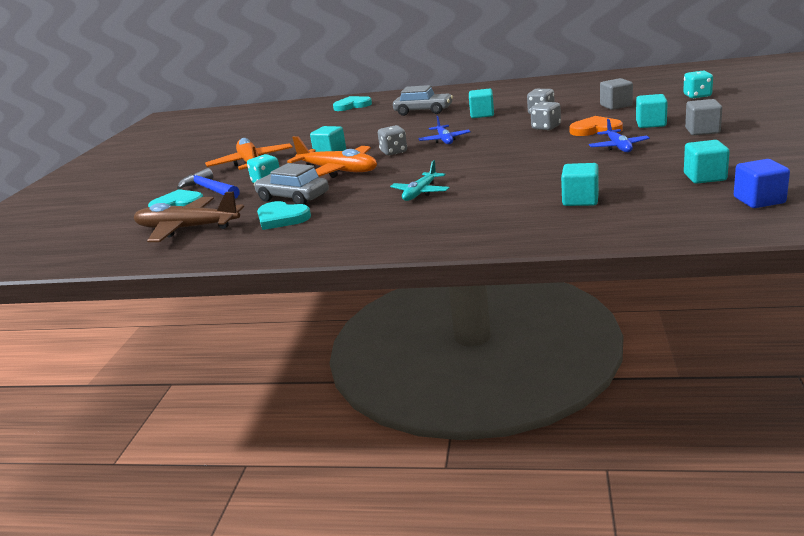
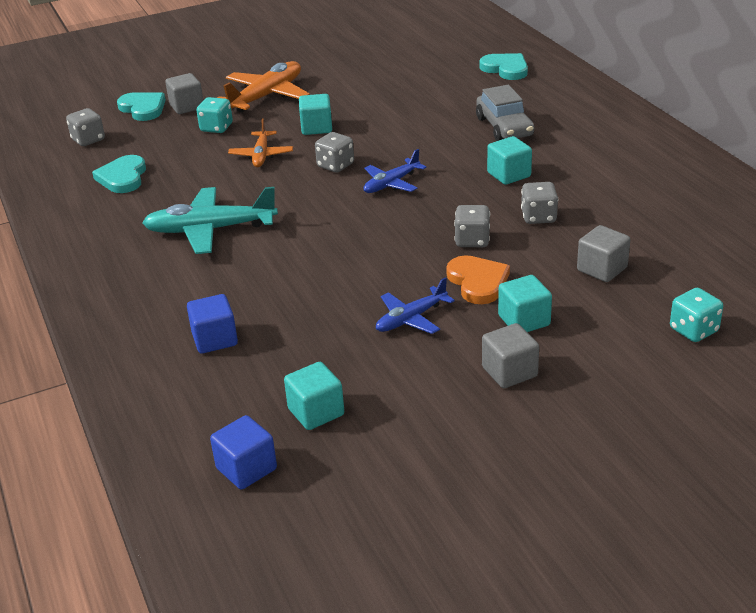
camera: 55 degrees right, 10 degrees up
brown plane [134,192,244,242] -> grey dice [66,108,105,146]
blue hammer [177,168,240,199] -> grey cube [165,73,203,114]
grey car [254,163,329,205] -> none
orange plane [287,136,377,178] -> orange plane [228,118,293,167], size x0.59
turquoise plane [390,160,450,201] -> turquoise plane [142,187,278,254], size x1.69
turquoise cube [561,163,599,206] -> blue cube [187,294,238,353]

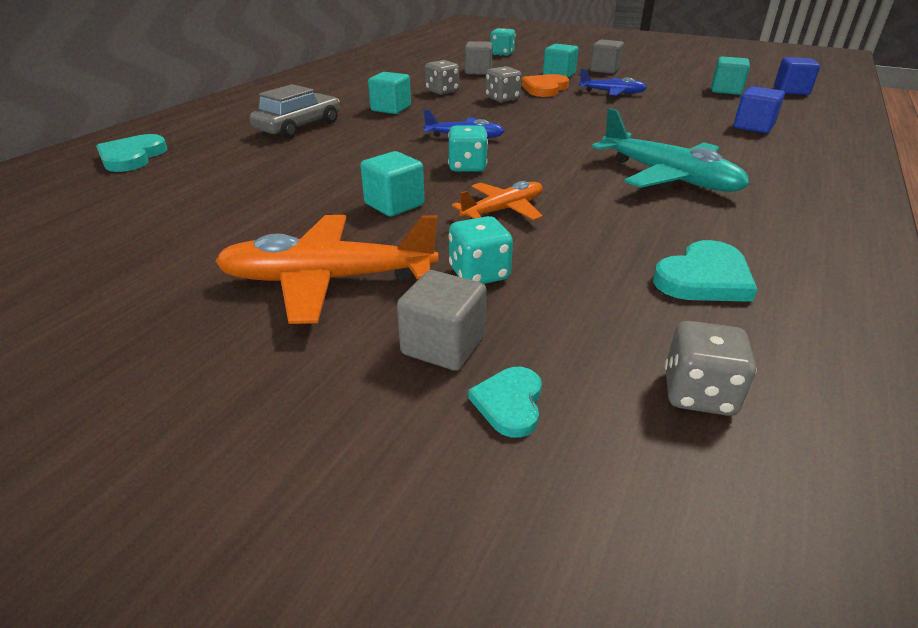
camera: 130 degrees left, 0 degrees up
turquoise heart [117,92,166,121] -> turquoise heart [468,367,542,437], size x0.62
grey dice [315,132,354,173] -> turquoise dice [448,126,488,172]

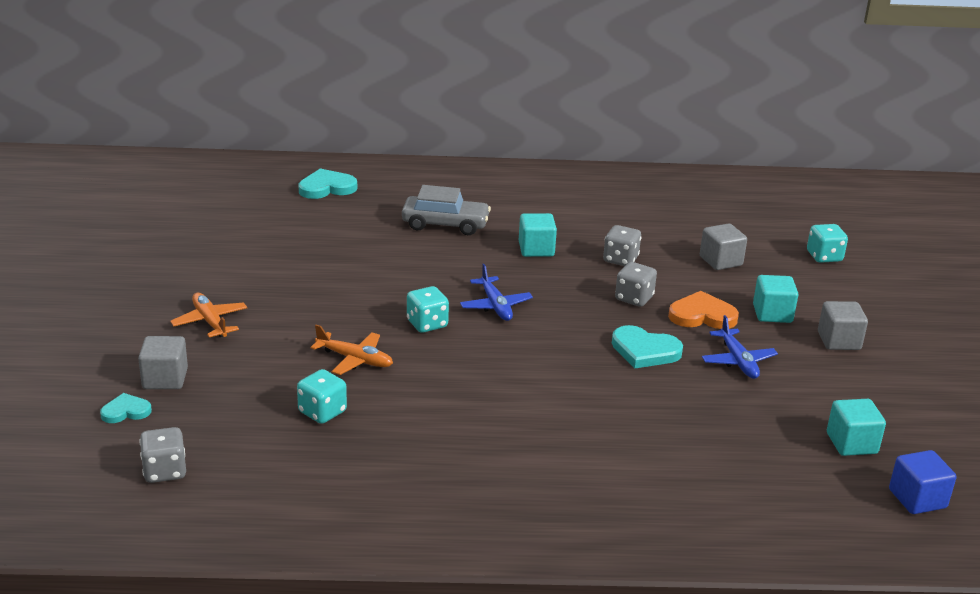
camera: 60 degrees right, 5 degrees down
orange plane [215,215,438,324] -> orange plane [170,293,247,337], size x0.59
turquoise cube [360,151,425,217] -> none
turquoise dice [449,216,513,284] -> turquoise dice moved to [297,369,347,424]
turquoise plane [592,108,750,192] -> none
turquoise heart [653,240,757,302] -> turquoise heart moved to [612,325,683,368]
blue cube [734,86,785,133] -> none

